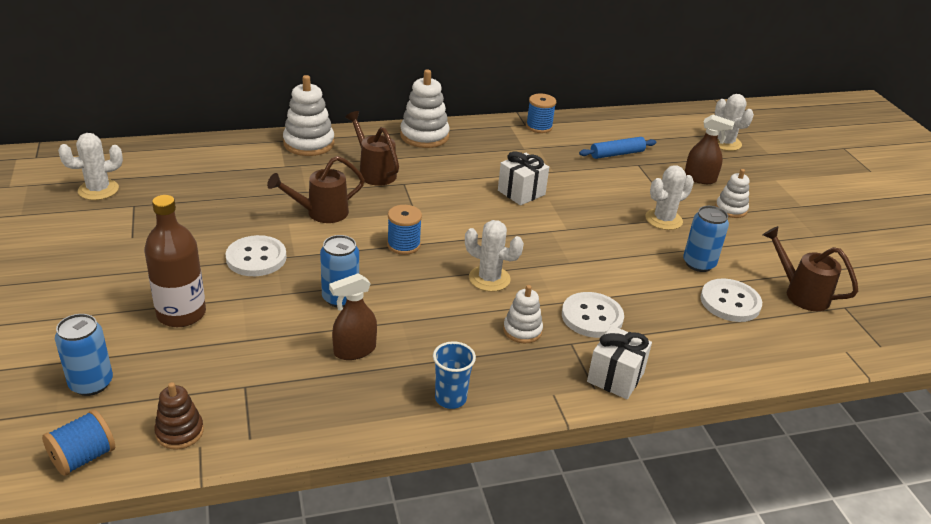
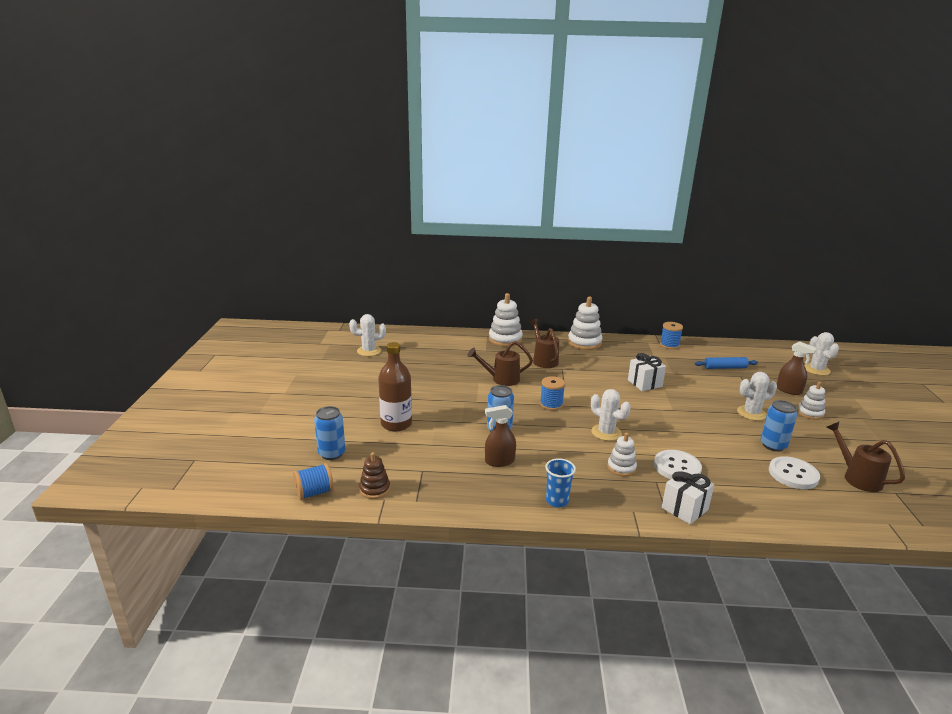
camera: 20 degrees right, 10 degrees down
white button [225,235,287,276] -> none

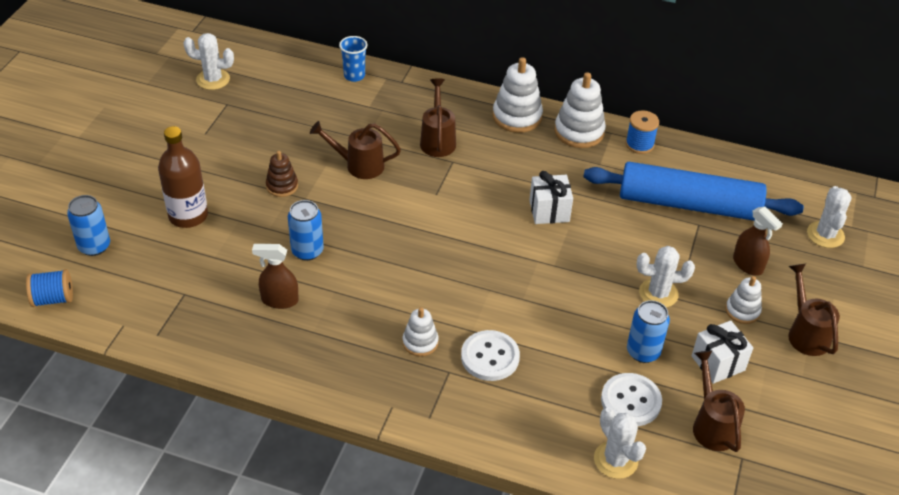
camera: 15 degrees right, 20 degrees up
brown stacking toy [359,452,390,499] -> brown stacking toy moved to [266,151,298,197]
white stacking toy [489,293,523,347] -> white stacking toy moved to [554,72,606,148]
blue spool [540,376,565,410] -> none
blue cup [545,458,576,508] -> blue cup moved to [339,36,368,82]
white cactus [591,389,631,441] -> white cactus moved to [594,407,646,479]
white gift [662,469,714,524] -> white gift moved to [692,320,753,384]
blue rolling pin [695,357,758,369] -> blue rolling pin [584,162,804,221], size x2.28
none -> brown watering can [788,264,840,356]

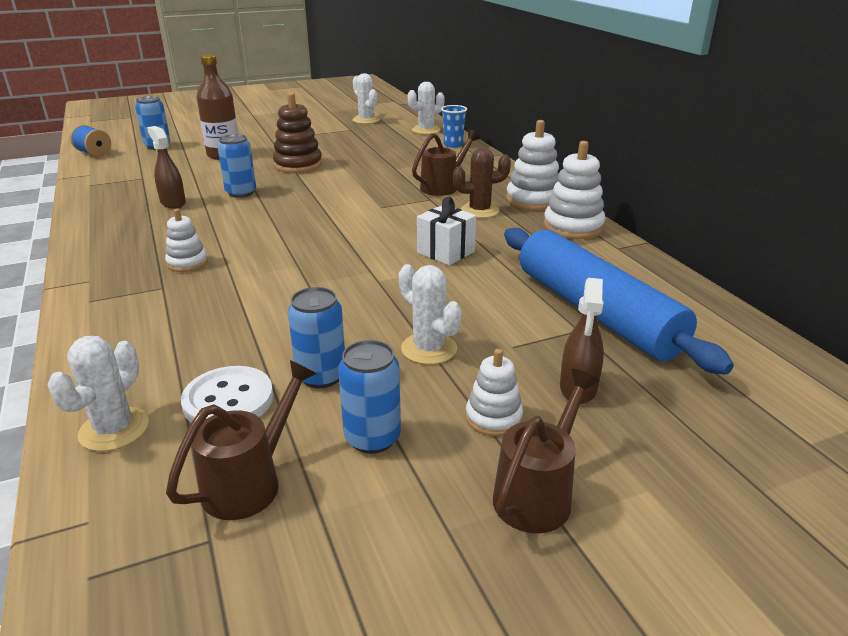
camera: 50 degrees right, 15 degrees down
brown stacking toy [266,151,298,197] -> brown stacking toy [273,93,322,173], size x1.67
brown watering can [310,121,401,179] -> none
white button [461,330,520,381] -> none
blue spool [626,110,659,154] -> none
white gift [692,320,753,384] -> blue can [338,340,401,454]
white cactus [807,186,851,248] -> white cactus moved to [408,82,445,135]
none -> brown cactus [453,148,511,218]

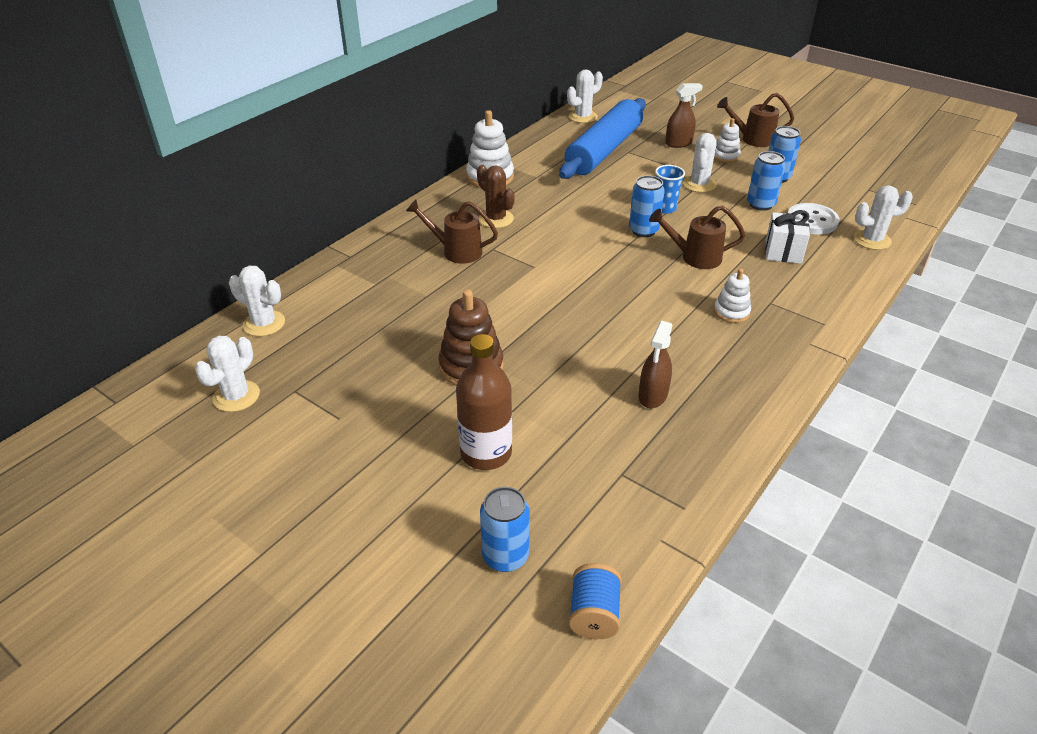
camera: 120 degrees left, 10 degrees up
brown watering can [166,360,316,520] -> brown watering can moved to [649,206,745,269]
blue can [218,134,256,198] -> blue can moved to [629,176,665,237]
white gift [417,197,476,265] -> white gift moved to [765,210,810,264]
blue cup [441,105,467,148] -> blue cup moved to [655,165,685,214]
white stacking toy [506,120,559,210] -> none
none -> white cactus [567,69,603,123]

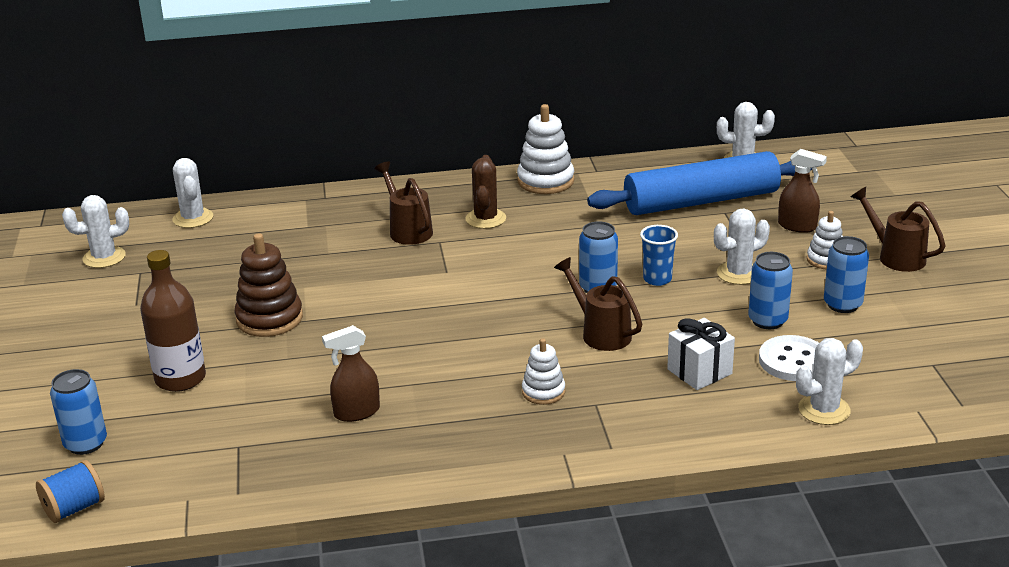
camera: 45 degrees right, 10 degrees down
white cactus [854,186,913,250] -> white cactus turned 60 degrees counterclockwise [796,338,863,425]

